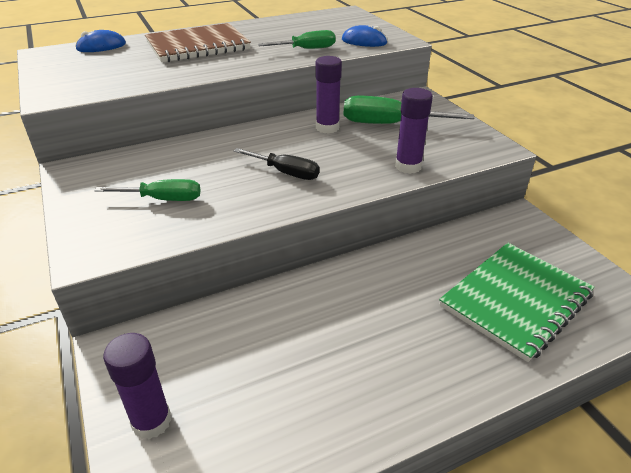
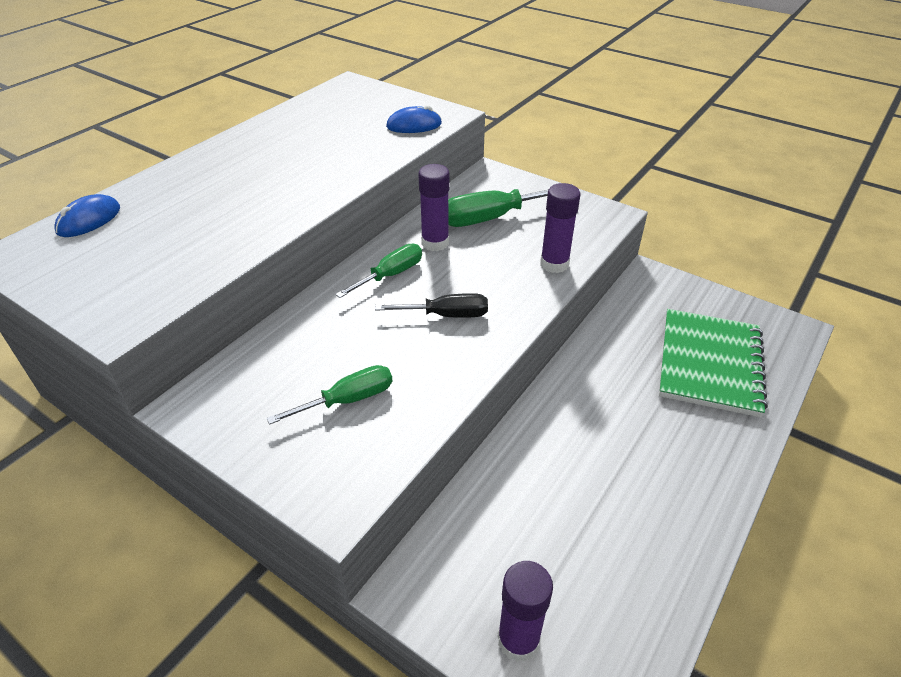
camera: 30 degrees left, 5 degrees up
brown notebook [145,23,251,62] -> none
green screwdriver [258,30,335,49] -> green screwdriver moved to [335,244,422,298]

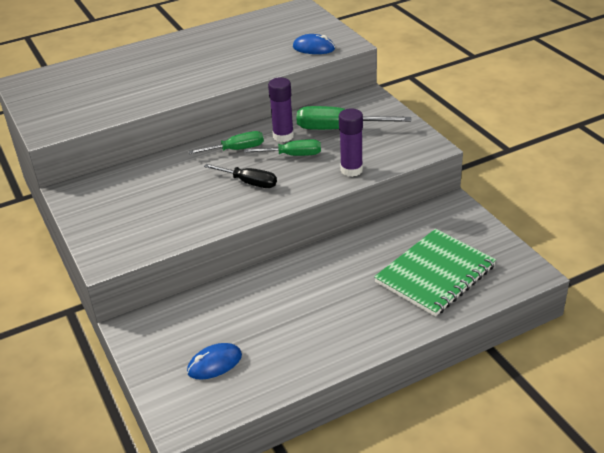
camera: 30 degrees right, 5 degrees down
blue mouse [54,194,120,237] -> blue mouse moved to [187,343,242,380]
green screwdriver [267,365,393,425] -> green screwdriver moved to [244,139,321,156]
purple glue stick [497,561,553,662] -> none

